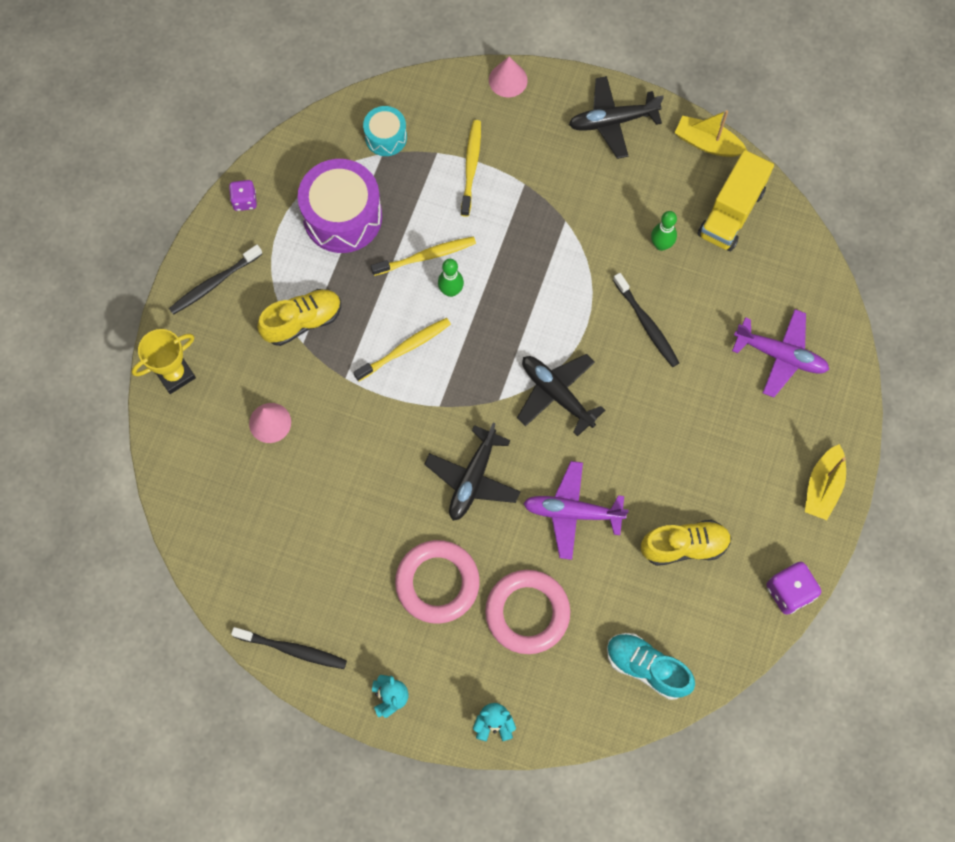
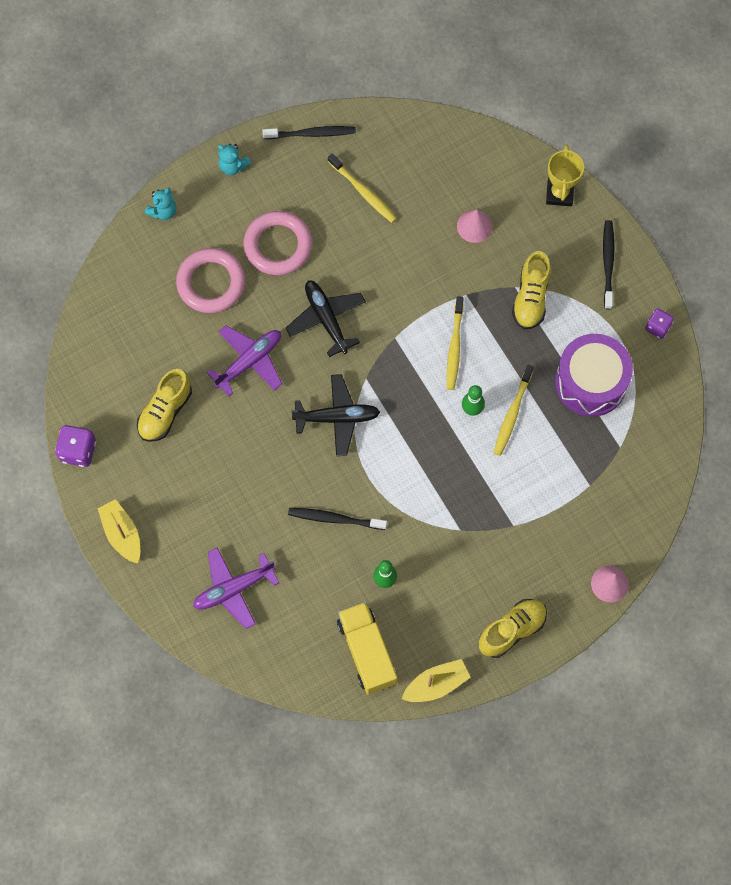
camera: 130 degrees right, 0 degrees up
black toothbrush [231,627,347,669] -> black toothbrush turned 150 degrees counterclockwise [262,126,356,139]
turquoise drum [363,106,407,156] -> none
yellow toothbrush [461,120,481,217] -> yellow toothbrush moved to [328,153,397,223]
black plane [569,76,664,159] -> yellow shoe [479,599,547,658]
turquoise shoe [607,633,695,700] -> none

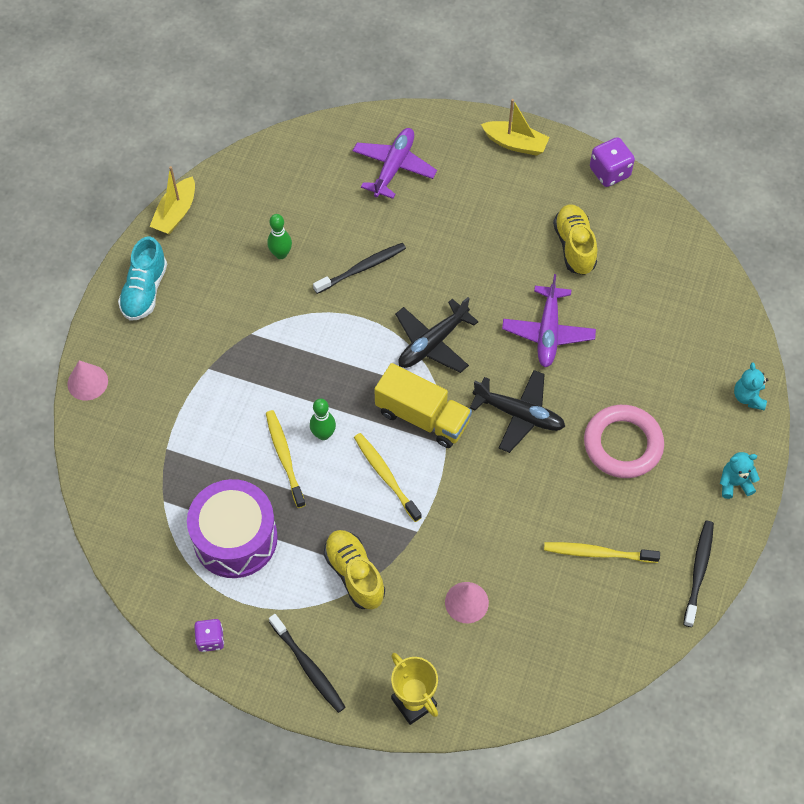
camera: 140 degrees right, 10 degrees down
pink ring [176,248,245,313] -> none
black toothbrush [262,126,356,139] -> black toothbrush turned 150 degrees clockwise [683,521,714,627]
yellow truck [337,601,397,694] -> yellow truck moved to [374,363,472,448]
yellow shoe [479,599,547,658] -> turquoise shoe [118,236,167,321]

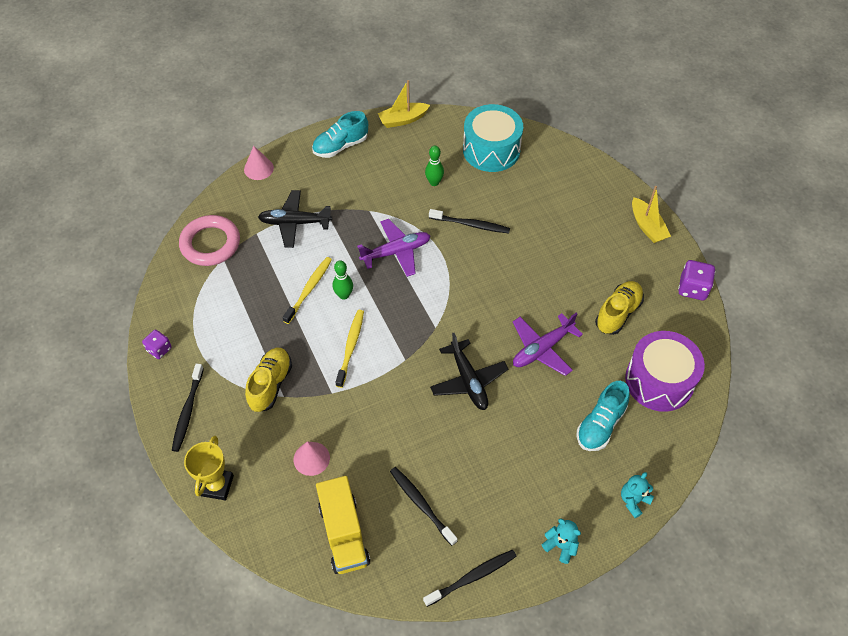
camera: 45 degrees right, 5 degrees down
purple drum [187,479,278,578] -> purple drum moved to [625,331,705,412]
purple plane [353,128,437,199] -> purple plane moved to [357,219,430,277]
yellow truck [374,363,472,448] -> yellow truck moved to [316,476,370,574]
black plane [395,297,479,373] -> black plane moved to [258,190,332,248]
yellow toothbrush [544,542,660,563] -> black toothbrush [390,467,457,546]
pink ring [584,405,664,478] -> pink ring moved to [179,215,240,266]
none -> turquoise drum [463,104,523,172]
none -> turquoise shoe [577,381,630,451]

